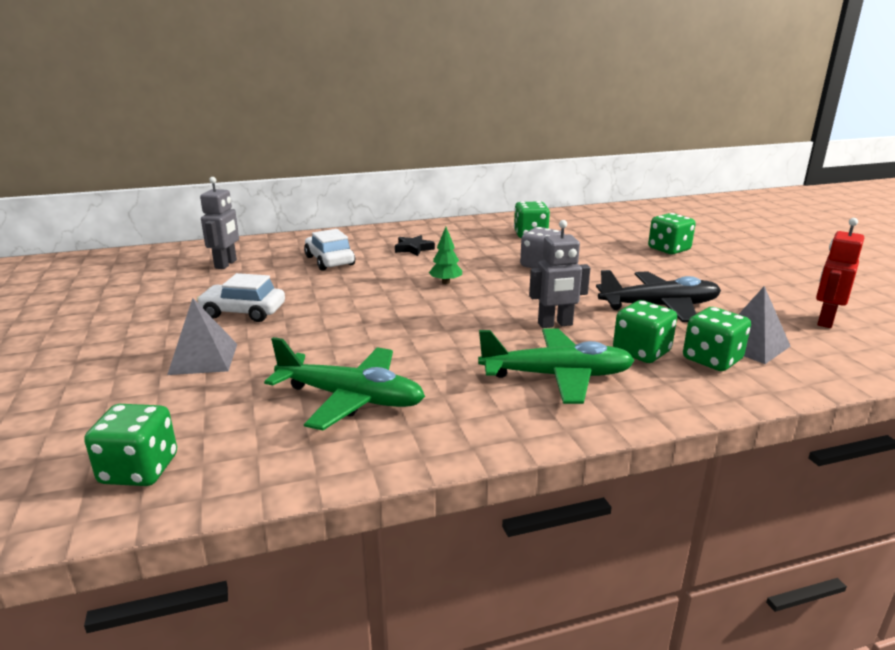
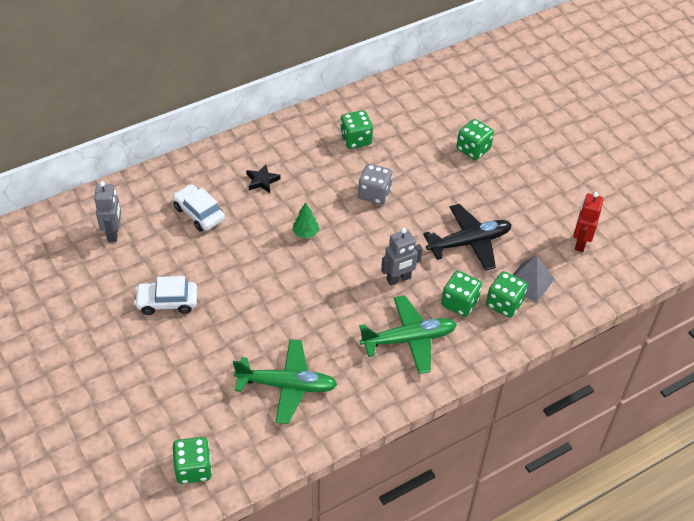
camera: 15 degrees left, 25 degrees up
grey pyramid [167,298,237,375] -> none

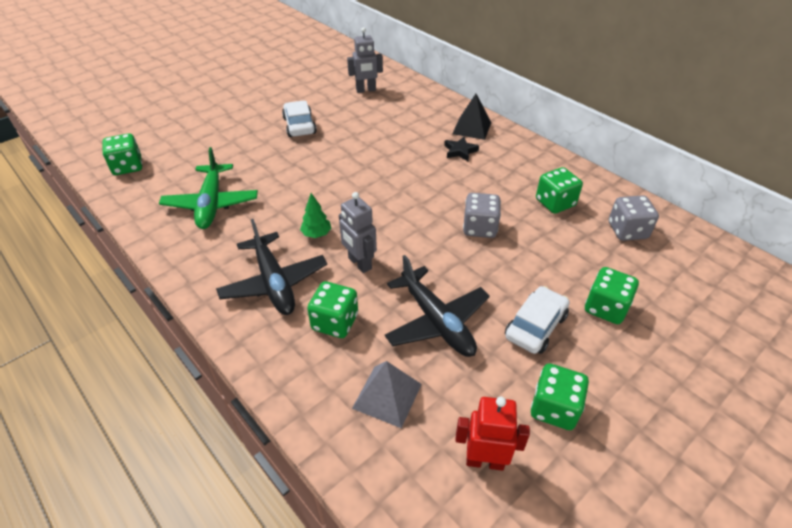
camera: 80 degrees right, 5 degrees down
white car [173,184,225,232] -> white car moved to [505,286,569,354]
green tree [292,202,319,238] -> green tree moved to [300,193,331,238]
green plane [359,295,457,374] -> black plane [216,219,327,315]
green dice [486,271,528,318] -> green dice moved to [531,363,589,430]
none -> black pyramid [452,94,491,140]
none -> grey dice [609,195,659,241]

